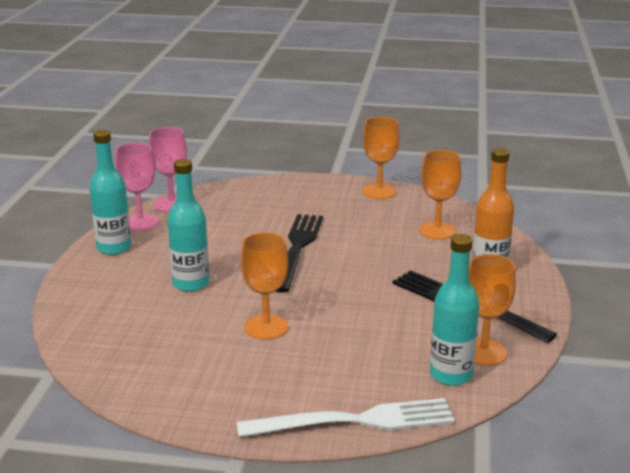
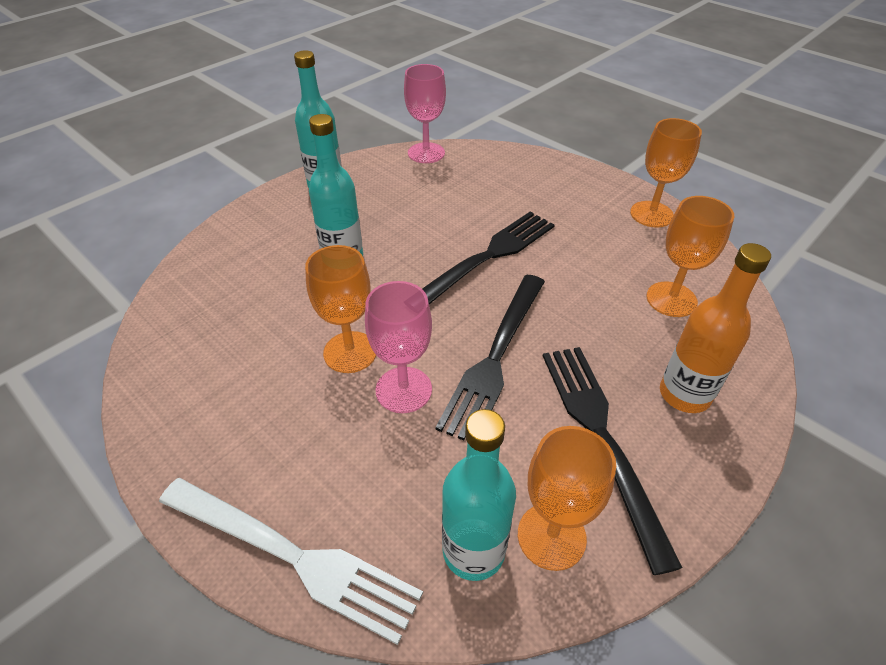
camera: 35 degrees right, 20 degrees up
pink goblet [115,143,159,231] -> pink goblet moved to [365,281,432,413]
none -> black fork [435,275,545,440]

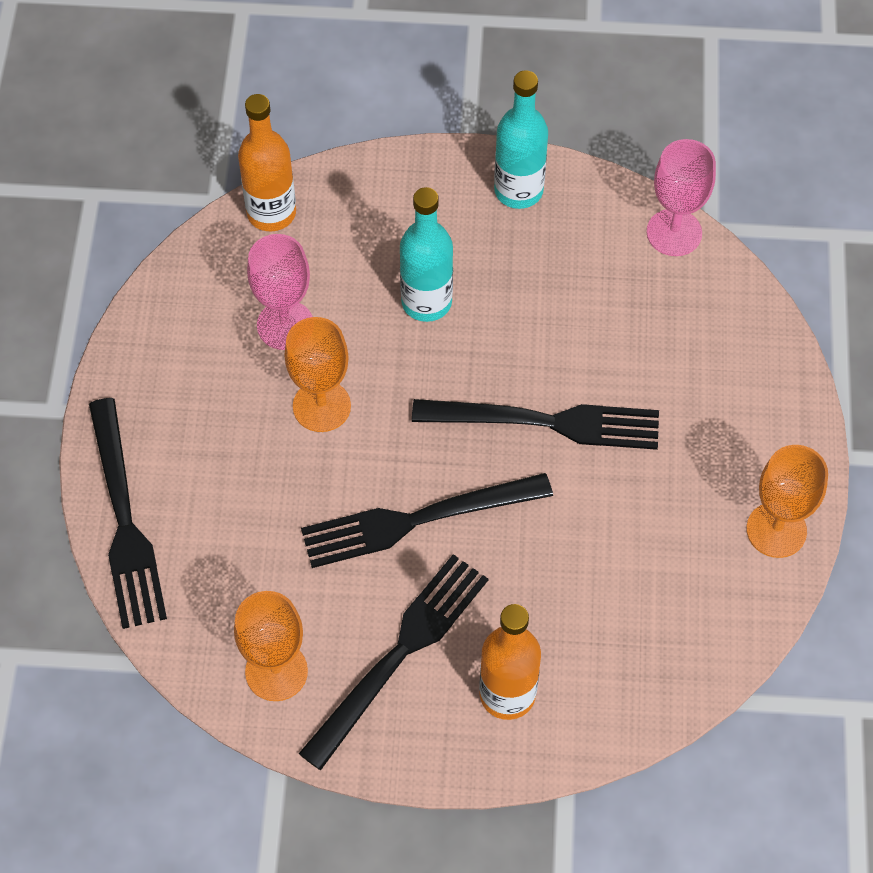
camera: 50 degrees right, 15 degrees up
white fork [159,478,423,645] -> black fork [89,398,167,629]
pink goblet [365,281,432,413] -> pink goblet moved to [247,234,313,350]
turquoise bottle [442,409,516,581] -> none
orange goblet [647,196,735,317] -> none
none -> orange bottle [238,94,296,231]

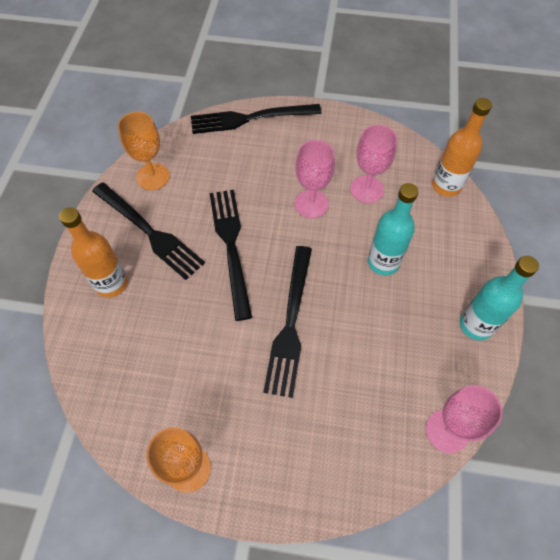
camera: 95 degrees right, 0 degrees up
orange goblet [284,317,351,432] -> pink goblet [295,140,335,218]

